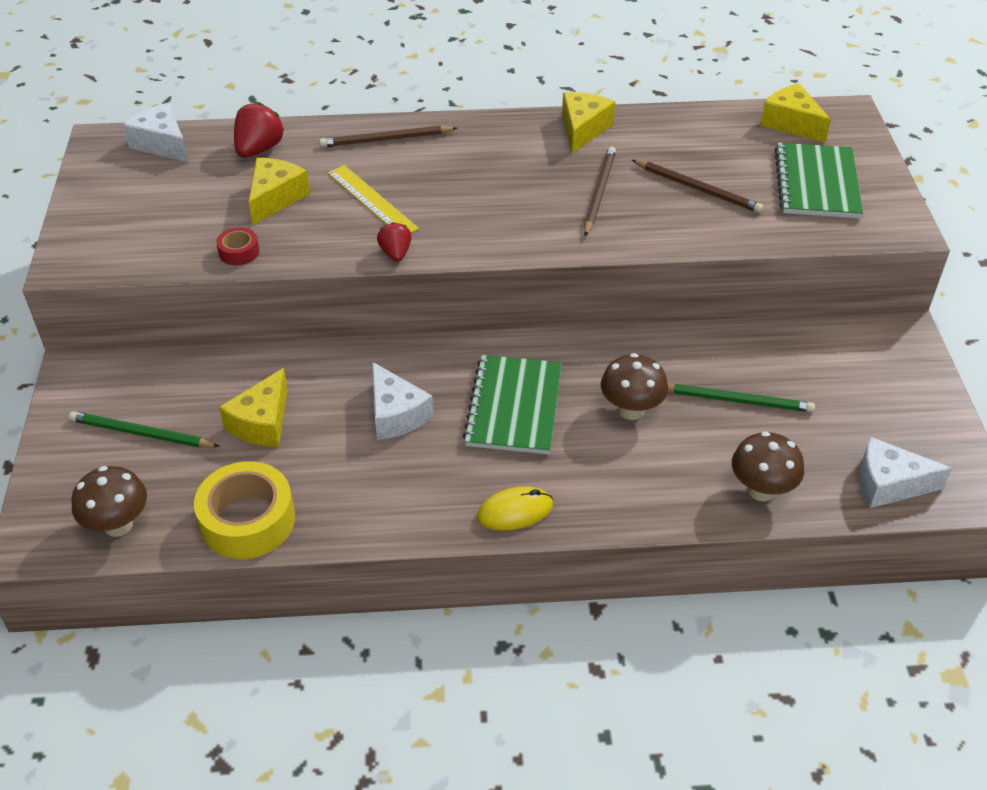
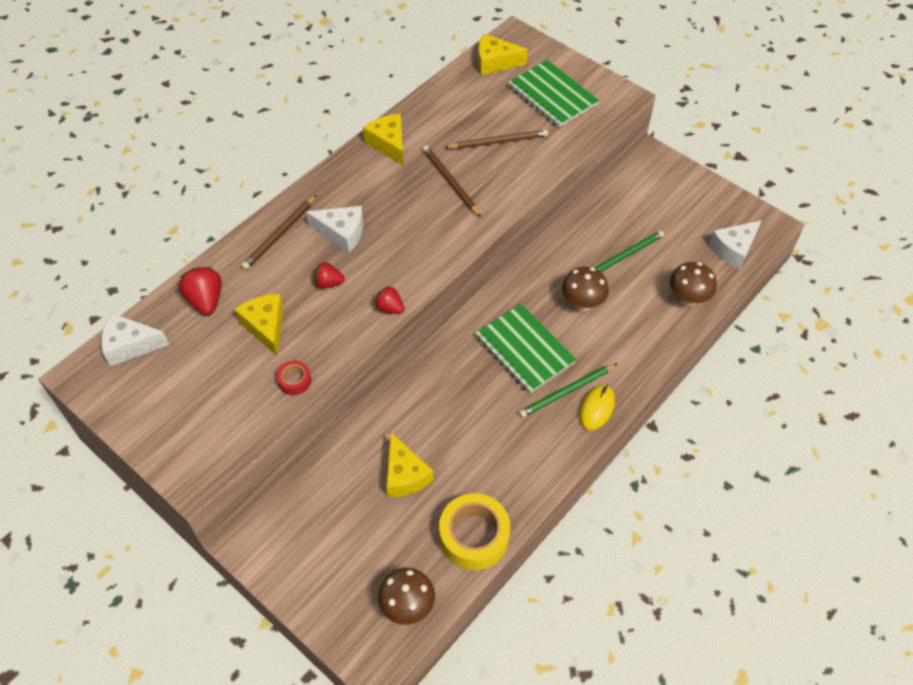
camera: 45 degrees left, 10 degrees up
green pencil [69,411,220,448] -> green pencil moved to [519,363,618,418]
yellow ruler [328,165,419,233] -> red strawberry [314,262,345,288]
white cheese [372,362,433,440] -> white cheese moved to [306,206,363,253]

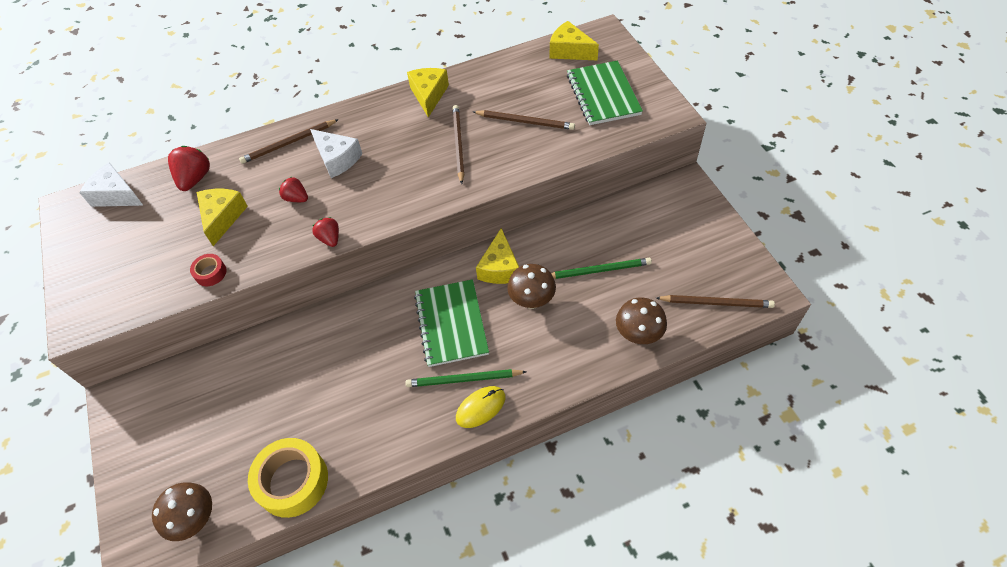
camera: 30 degrees right, 0 degrees up
yellow cheese [386,432,434,497] -> yellow cheese moved to [476,228,519,284]
white cheese [709,220,762,269] -> brown pencil [656,295,775,308]

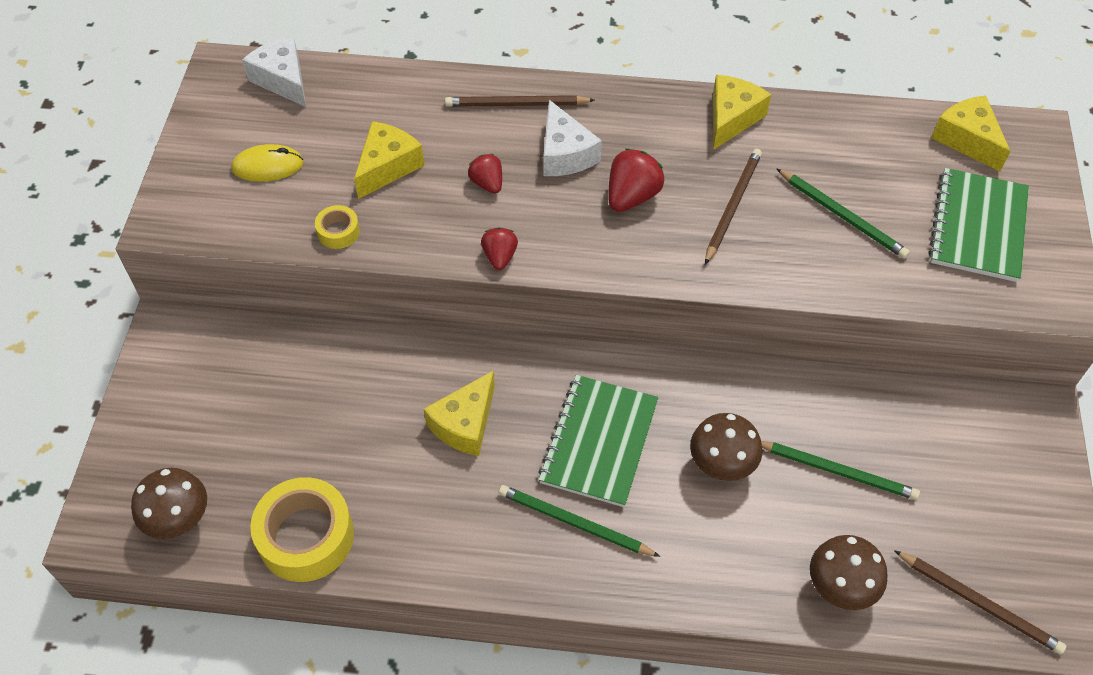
camera: 25 degrees right, 0 degrees up
red strawberry [168,146,210,191] -> red strawberry moved to [608,149,664,212]
red tape [190,254,226,286] -> yellow tape [315,205,360,249]
yellow mouse [456,386,506,428] -> yellow mouse moved to [231,144,304,182]
brown pencil [473,110,575,130] -> green pencil [776,168,910,259]
yellow cheese [476,228,519,284] -> yellow cheese moved to [424,370,495,456]

